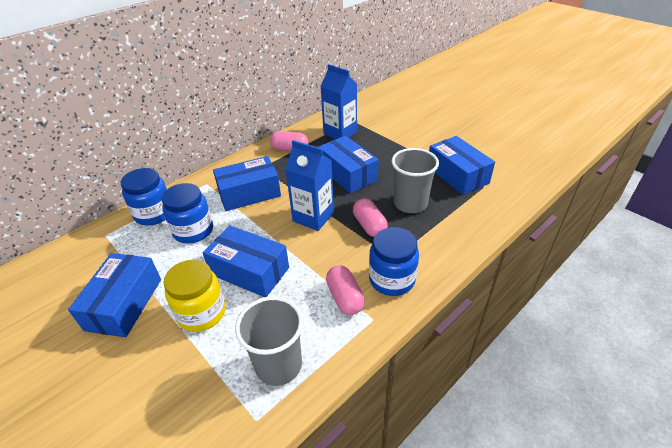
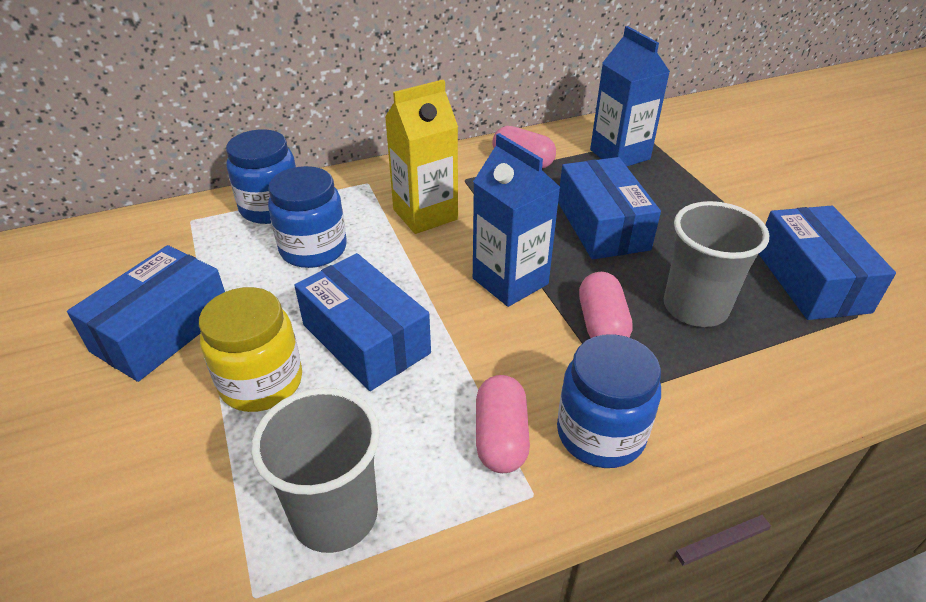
camera: 20 degrees right, 0 degrees up
blue box [213,156,281,211] -> yellow carton [385,79,458,234]

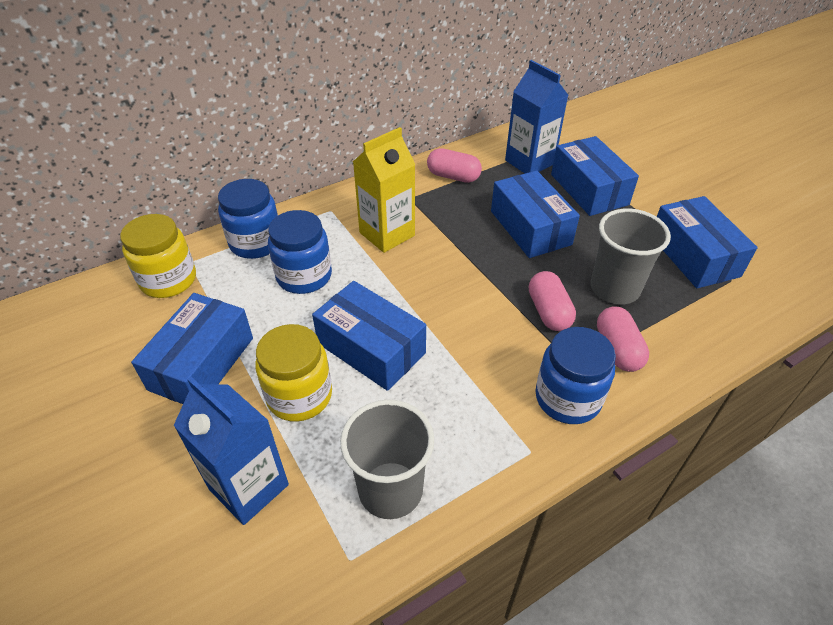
camera: 10 degrees left, 5 degrees up
blue carton [473,133,560,307] -> blue carton moved to [173,377,289,525]
pink capsule [476,375,530,473] -> pink capsule moved to [597,307,649,372]
none -> yellow jar [120,214,196,298]
none -> blue box [551,136,639,216]

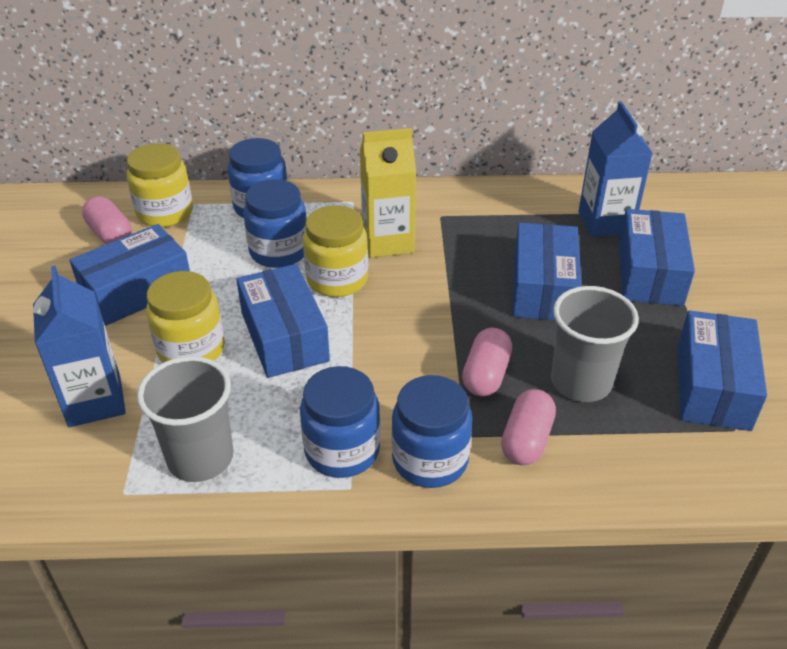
camera: 30 degrees right, 5 degrees down
pink capsule [427,148,482,183] -> pink capsule moved to [82,196,132,244]
none -> blue jar [300,366,380,478]
none -> yellow jar [303,205,368,297]

